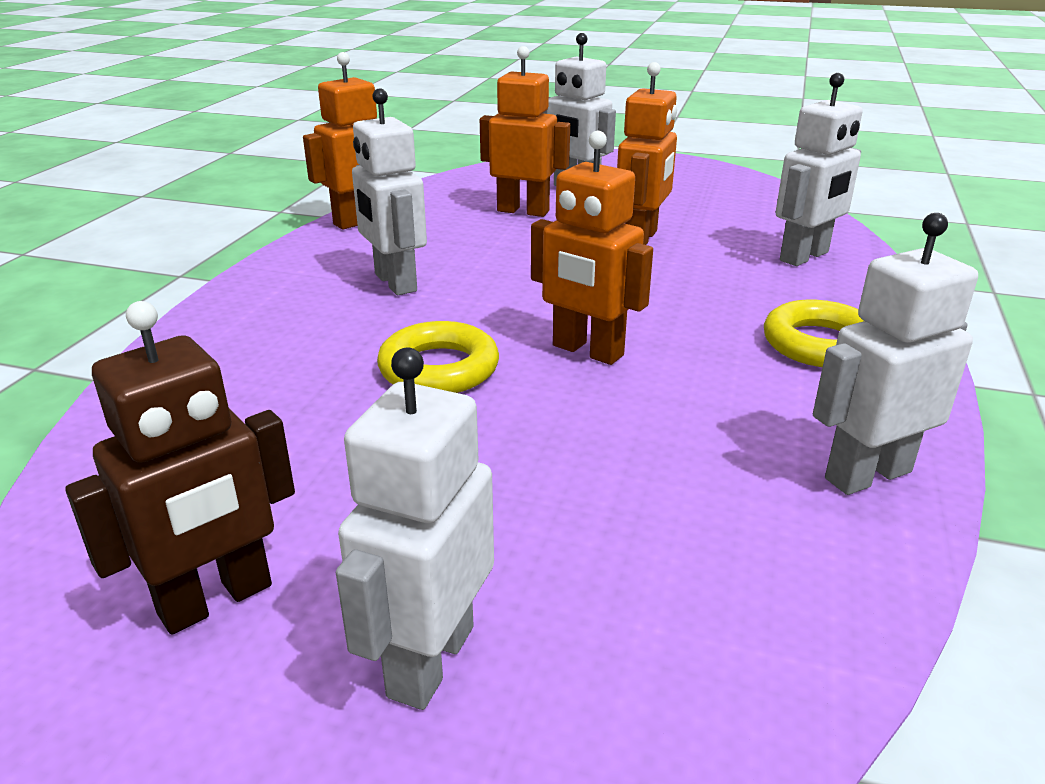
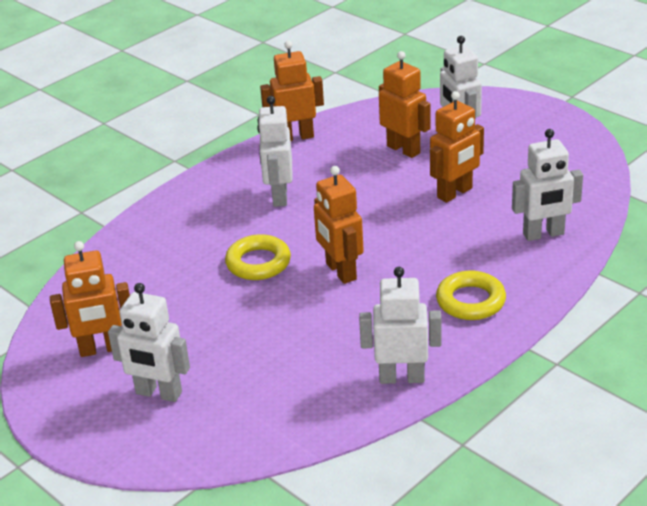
camera: 30 degrees right, 5 degrees up
brown robot [65,301,295,635] -> orange robot [50,241,130,357]
white robot [336,348,494,710] -> white robot turned 120 degrees counterclockwise [108,283,190,402]

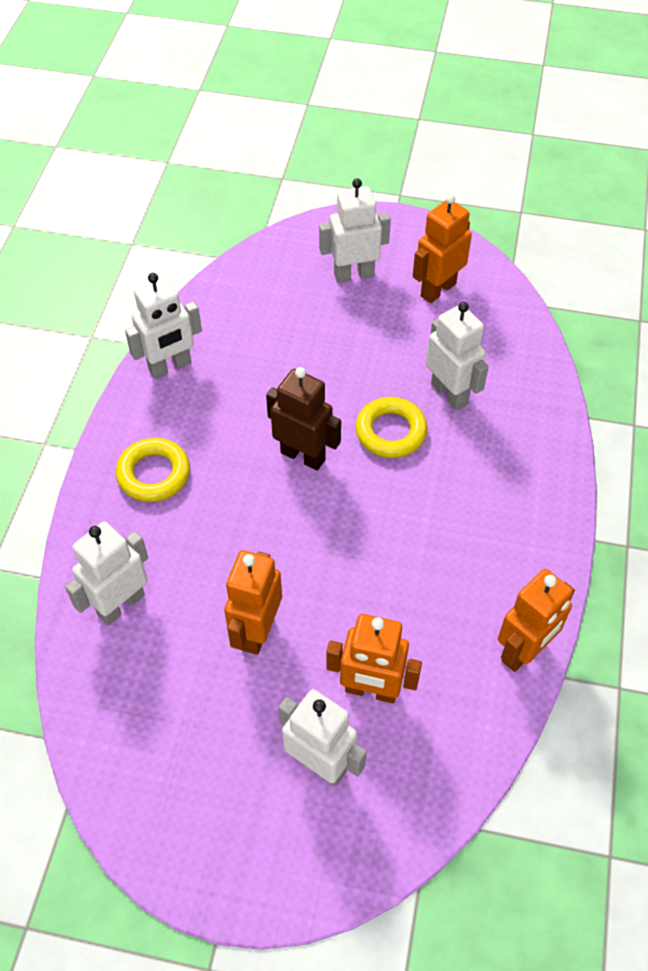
camera: 145 degrees right, 20 degrees up
white robot [257,96,293,207] -> white robot moved to [426,302,489,411]
orange robot [314,166,364,284] -> brown robot [266,367,341,471]

